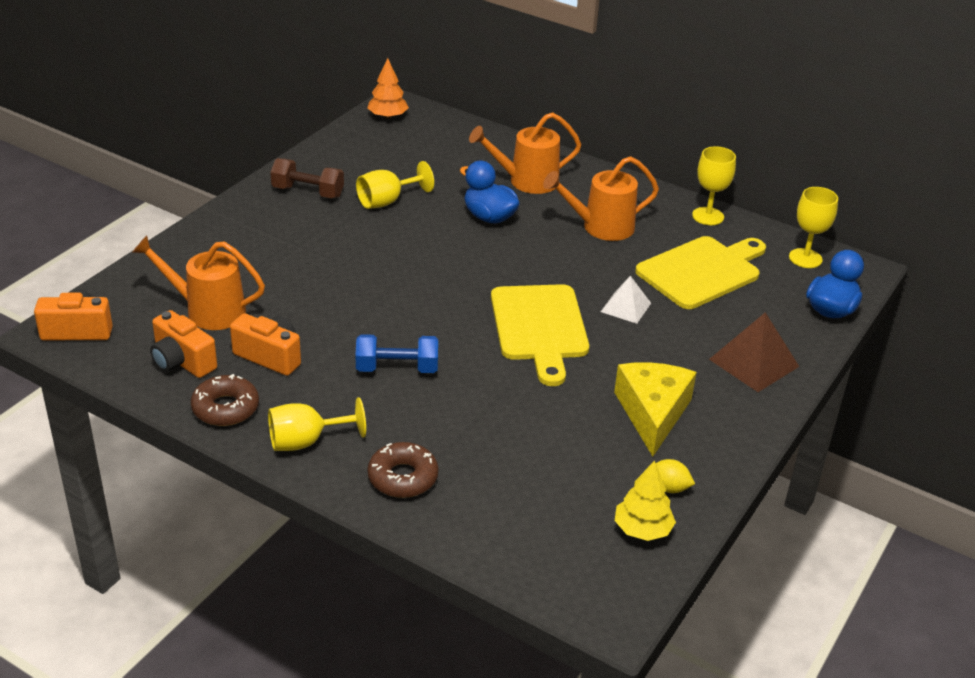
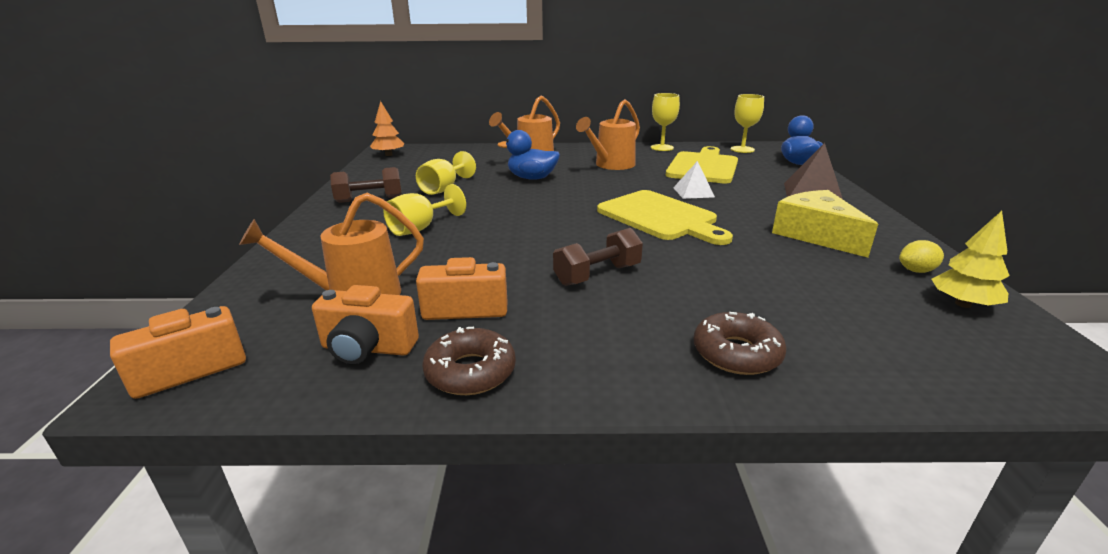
camera: 30 degrees left, 10 degrees down
yellow goblet [268,397,366,451] -> yellow goblet moved to [383,184,466,236]
blue dumbbell [355,334,438,373] -> brown dumbbell [553,228,643,286]

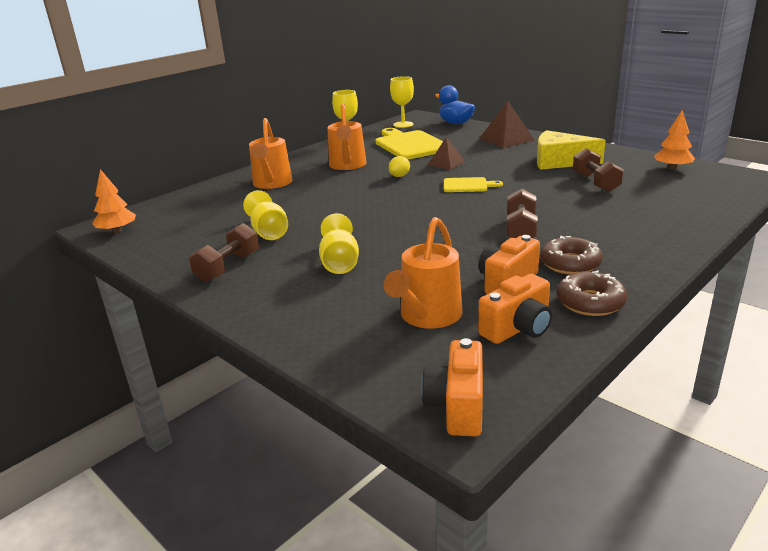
camera: 45 degrees left, 0 degrees up
blue duck [497,130,560,180] -> none
yellow cutting board [597,190,733,245] -> yellow cutting board [444,177,503,192], size x0.51
white pyramid [673,161,715,199] -> brown pyramid [428,137,465,170]
brown donut [694,312,786,375] -> brown donut moved to [540,236,603,275]
yellow lemon [899,240,944,273] -> yellow lemon moved to [388,156,410,177]
yellow tree [932,211,1010,308] -> orange tree [654,110,695,170]
none -> brown dumbbell [573,148,624,192]

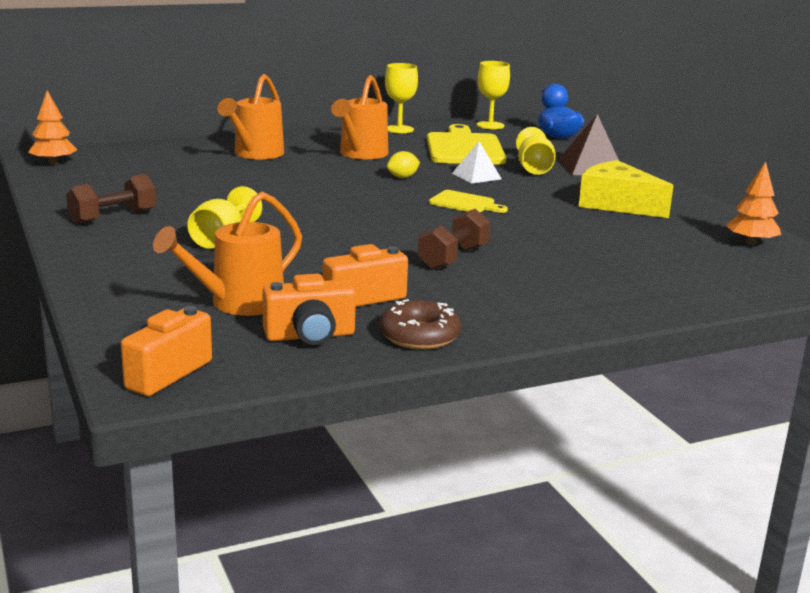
camera: 20 degrees right, 5 degrees down
yellow goblet [243,190,288,240] -> yellow goblet moved to [516,127,556,175]
brown pyramid [428,137,465,170] -> white pyramid [452,141,502,184]
brown donut [540,236,603,275] -> none
brown dumbbell [573,148,624,192] -> none

